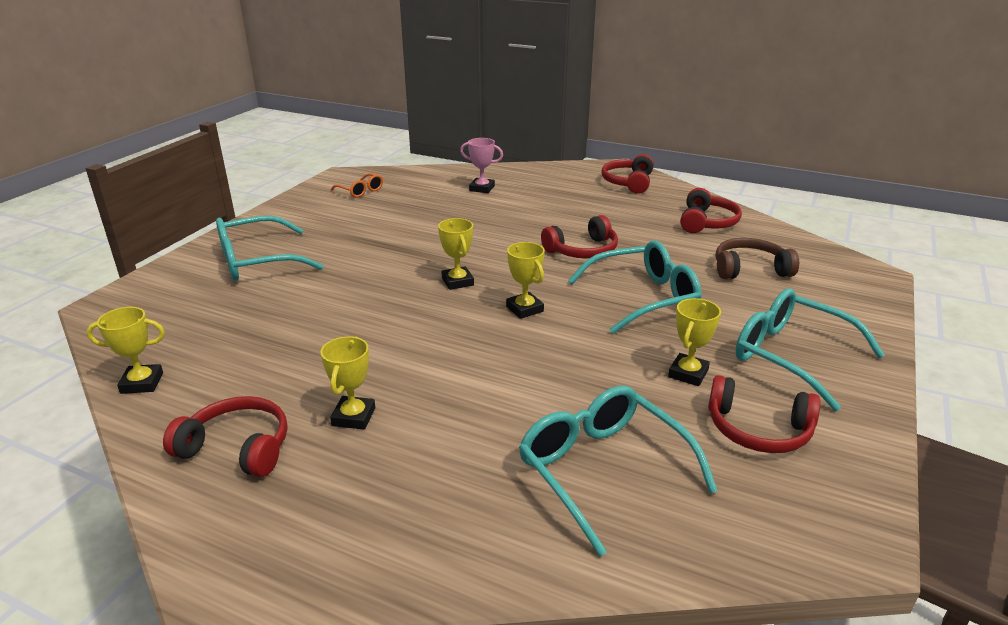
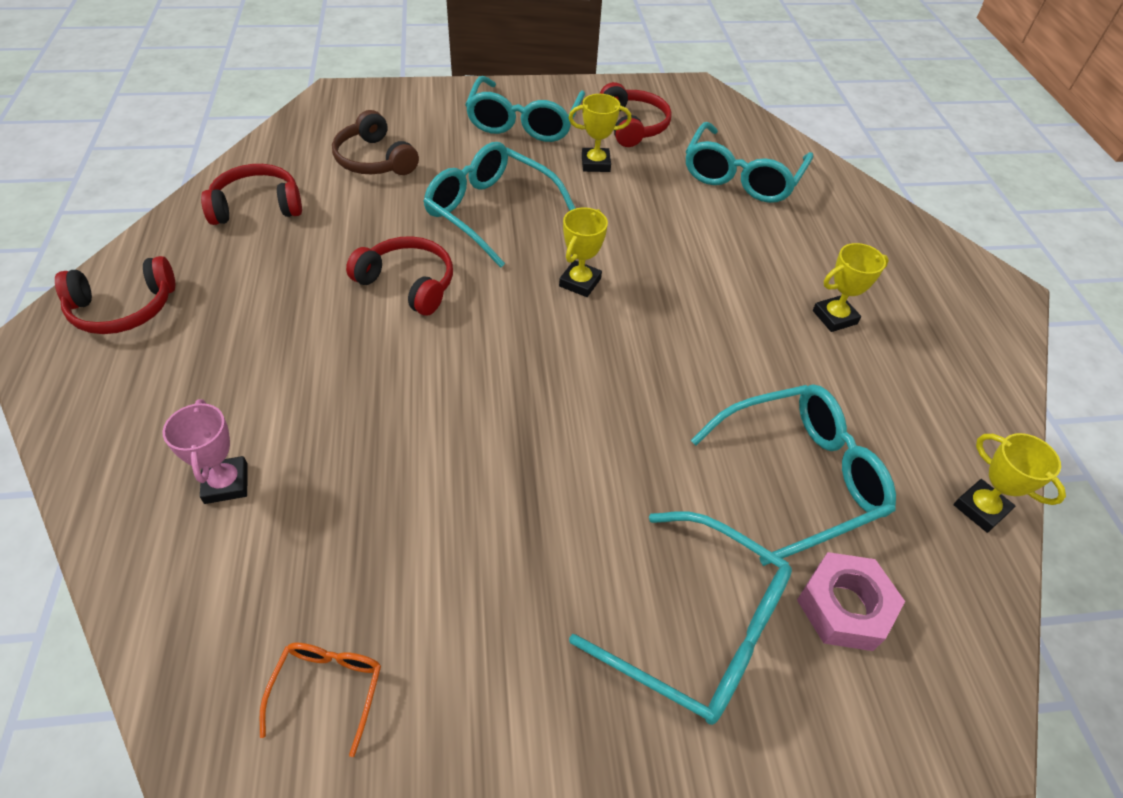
camera: 125 degrees left, 20 degrees up
red headphones [163,396,288,477] -> none
yellow trophy [438,218,474,290] -> none
none -> turquoise glasses [691,385,896,566]
none -> pink nut [797,552,905,651]

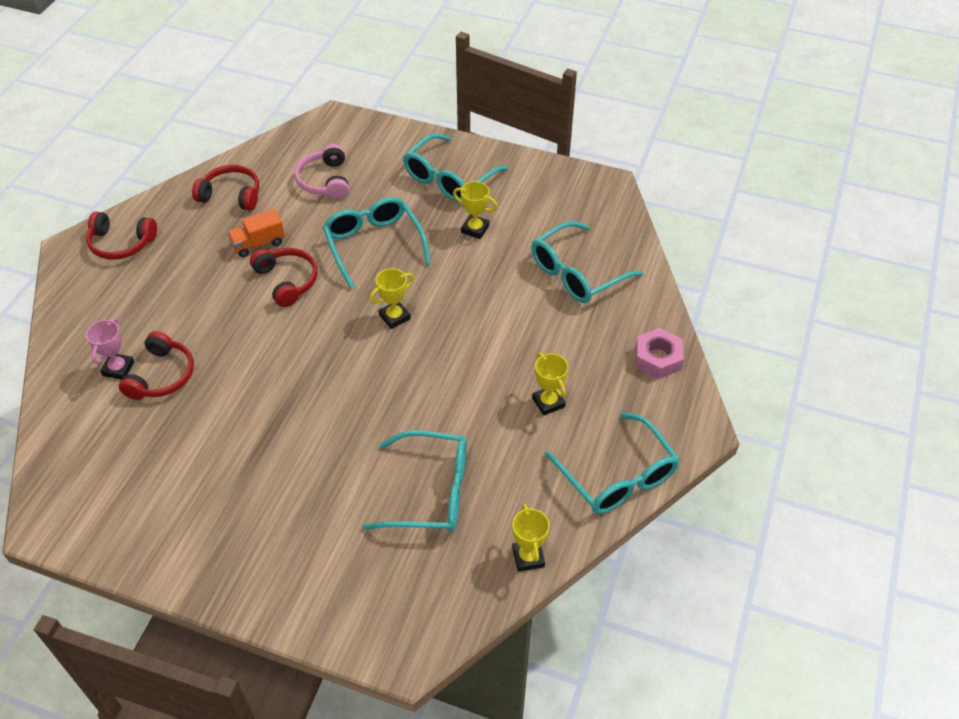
camera: 30 degrees right, 0 degrees up
orange glasses [260,643,381,757] -> none
brown headphones [332,110,419,175] -> pink headphones [294,144,349,199]
turquoise glasses [569,511,792,725] -> turquoise glasses moved to [545,412,680,514]
red headphones [600,82,672,147] -> red headphones moved to [119,331,194,400]
pink nut [797,552,905,651] -> pink nut moved to [635,328,684,379]
yellow trophy [813,243,889,332] -> yellow trophy turned 60 degrees clockwise [532,352,568,416]
none -> orange truck [227,209,285,257]

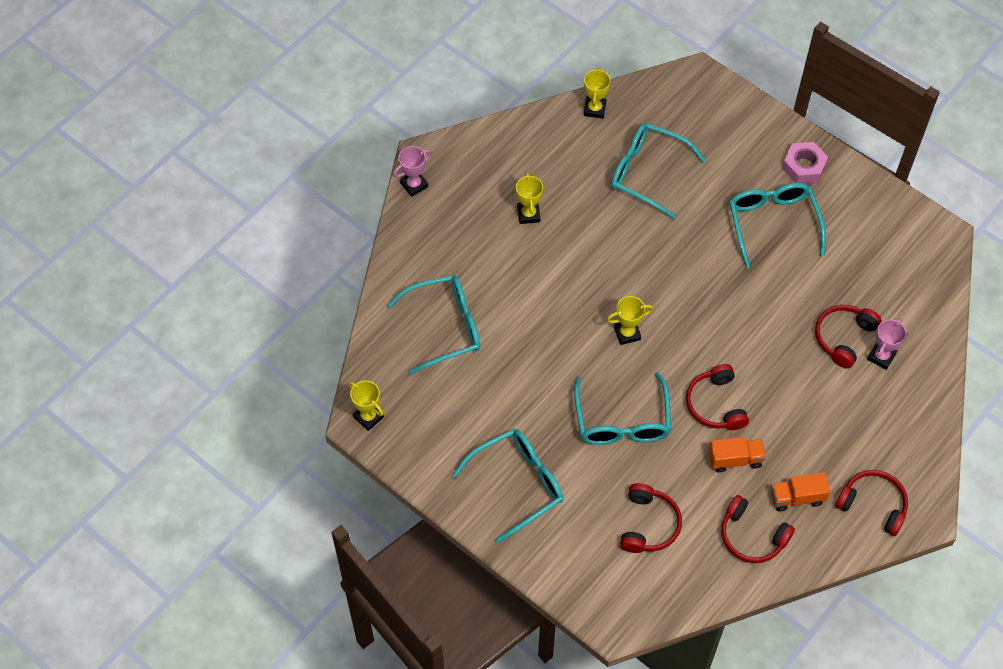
camera: 160 degrees left, 10 degrees up
pink headphones [294,144,349,199] -> red headphones [620,483,682,553]
yellow trophy [453,181,497,239] -> yellow trophy moved to [348,380,384,431]
turquoise glasses [545,412,680,514] -> turquoise glasses moved to [729,183,826,269]
pink nut [635,328,684,379] -> pink nut moved to [782,142,828,183]
none -> pink trophy [393,146,432,197]
none -> orange truck [771,472,830,511]

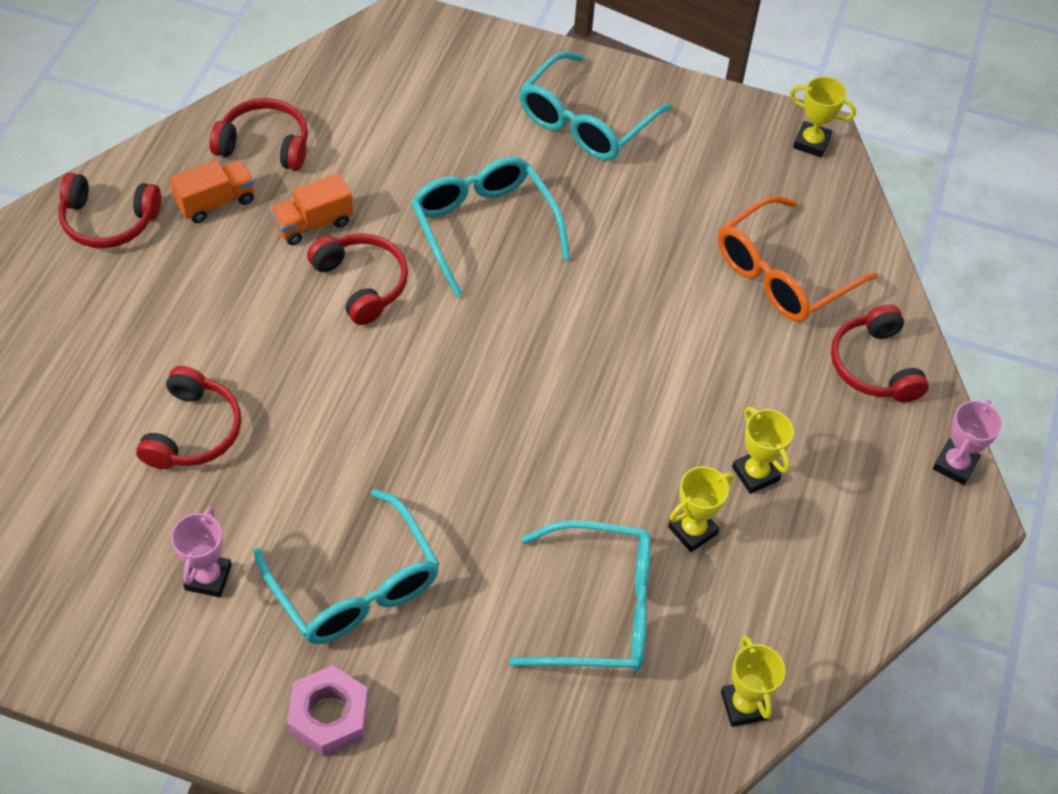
camera: 155 degrees right, 5 degrees down
turquoise glasses [387,275,480,374] -> orange glasses [718,195,878,322]
yellow trophy [607,296,653,345] -> yellow trophy moved to [668,466,734,552]
red headphones [620,483,682,553] -> red headphones moved to [831,304,929,402]
pink trophy [867,318,906,370] -> pink trophy moved to [171,506,232,597]

